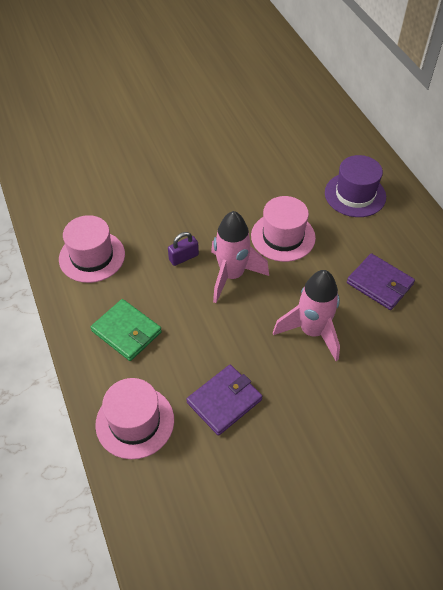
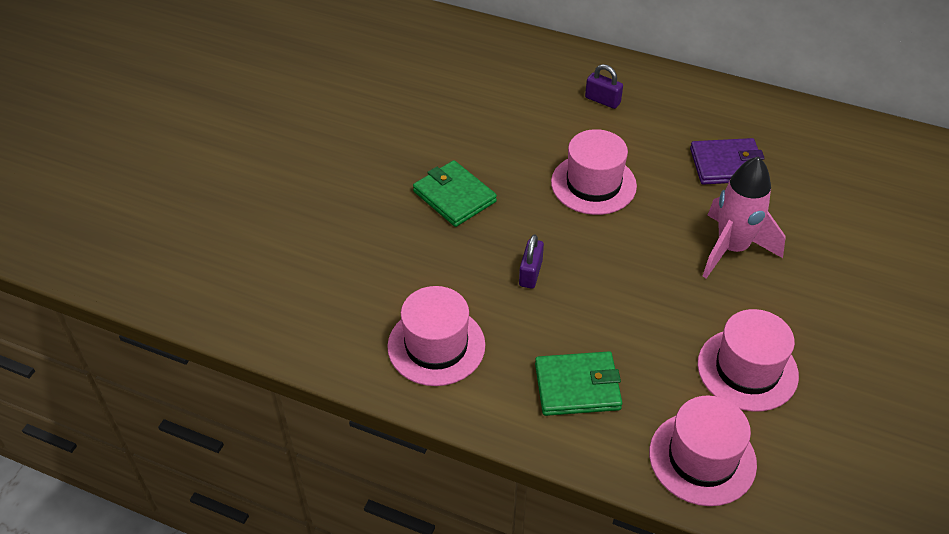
camera: 45 degrees left, 5 degrees down
purple wallet [186,365,262,436] -> pink hat [698,309,799,412]
pink rocket [211,211,269,303] -> none
purple hat [325,155,386,217] -> purple padlock [585,64,623,109]
none -> green wallet [413,160,497,227]

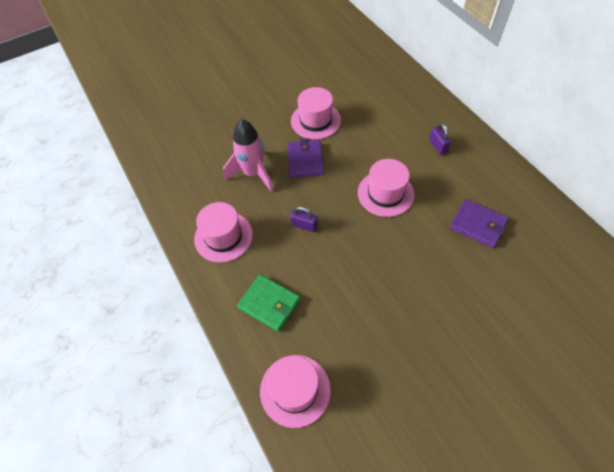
camera: 40 degrees right, 10 degrees up
green wallet [413,160,497,227] -> purple wallet [287,139,324,178]
purple padlock [519,235,544,289] -> purple padlock turned 60 degrees clockwise [290,206,318,232]
pink hat [698,309,799,412] -> pink hat moved to [291,87,341,140]
pink rocket [703,156,785,279] -> pink rocket moved to [223,119,274,192]

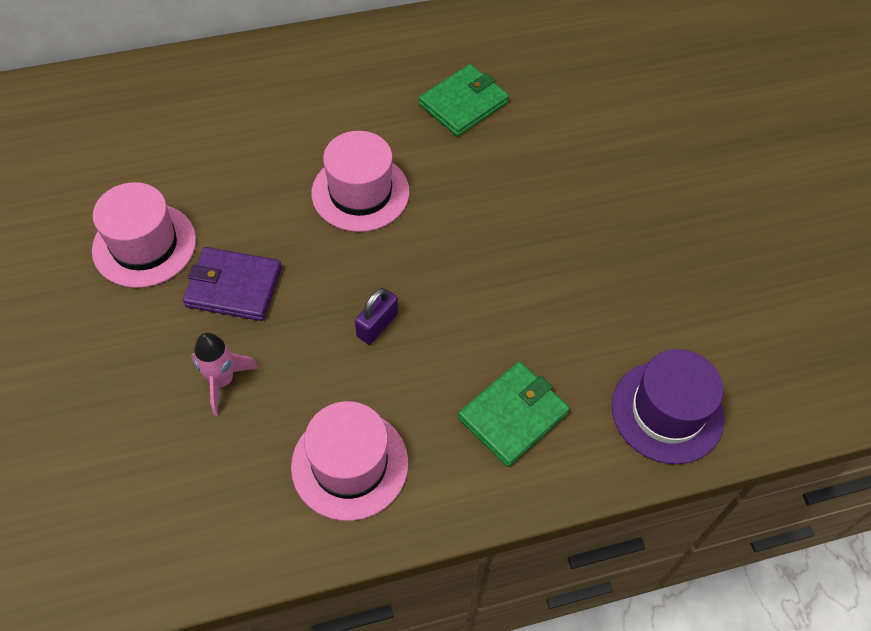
camera: 80 degrees left, 0 degrees up
pink rocket [223,119,274,192] -> pink rocket [191,333,259,416], size x0.61
pink hat [260,355,331,428] -> purple hat [612,349,725,464]
purple padlock [429,123,451,155] -> none
purple wallet [450,199,509,248] -> green wallet [419,64,509,136]

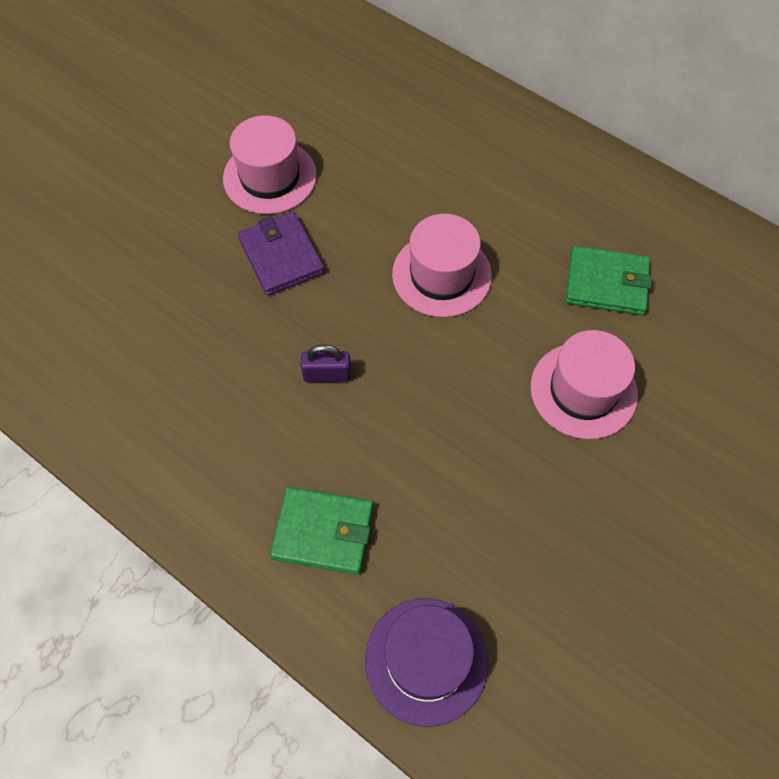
camera: 55 degrees right, 5 degrees up
pink rocket [191,333,259,416] -> none
pink hat [291,401,408,521] -> pink hat moved to [530,330,638,439]

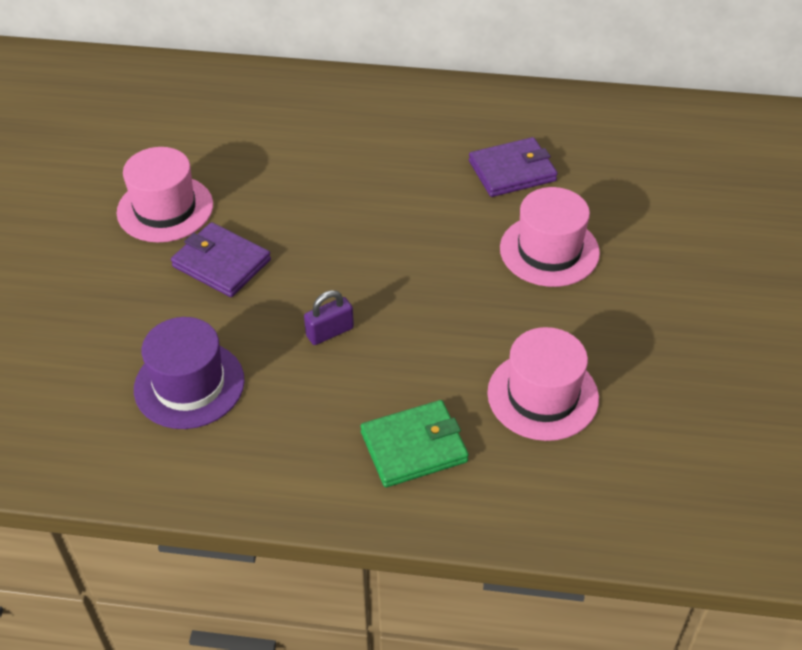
camera: 30 degrees left, 15 degrees down
purple hat [365,598,488,727] -> purple hat moved to [134,317,245,429]
pink hat [392,214,492,318] -> pink hat moved to [487,327,599,441]
green wallet [566,245,652,315] -> purple wallet [469,137,558,197]

